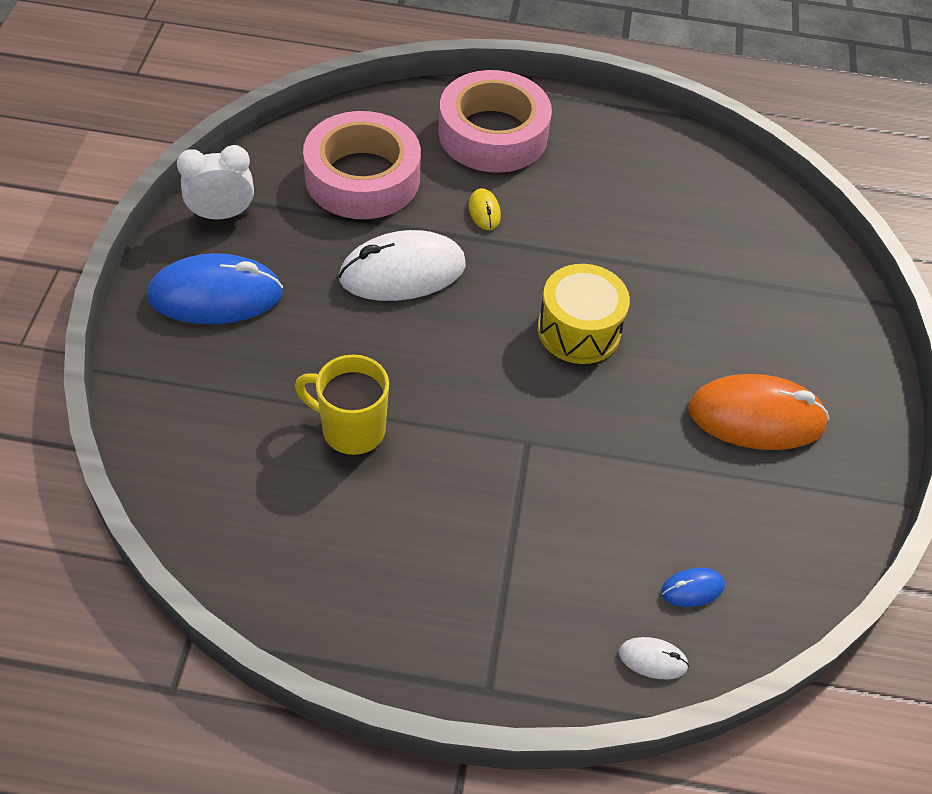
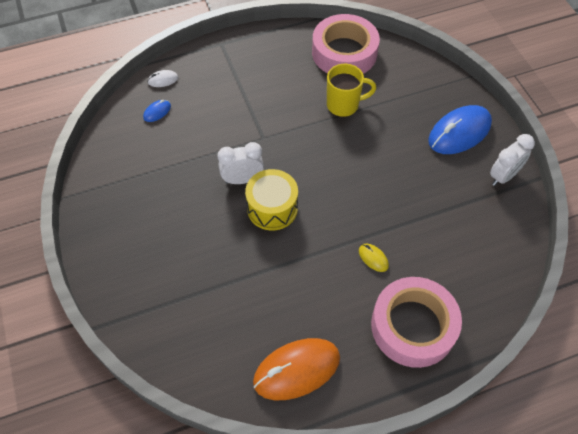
camera: 155 degrees right, 5 degrees up
pink tape [303,111,421,219] -> pink tape moved to [312,14,380,74]
white mouse [338,230,466,301] -> none
orange mouse [688,374,829,450] -> orange mouse moved to [253,338,340,400]
none -> white clock [218,142,264,184]

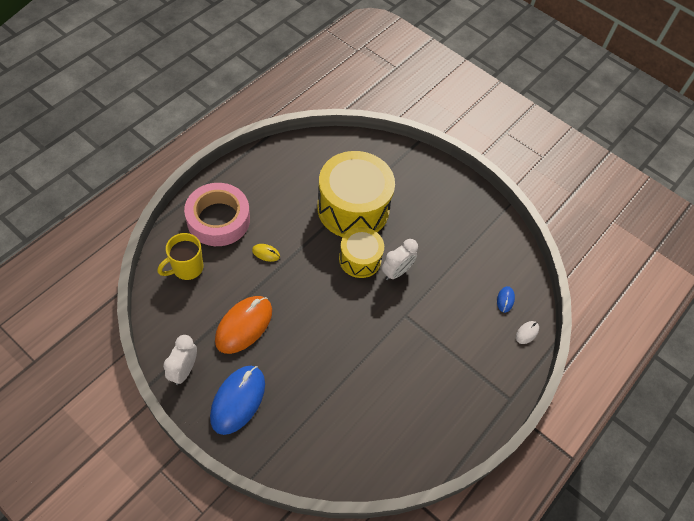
camera: 145 degrees right, 0 degrees up
orange mouse [253,338,340,400] -> orange mouse moved to [215,296,272,354]
pink tape [312,14,380,74] -> none
yellow mug [327,64,376,117] -> yellow mug moved to [158,233,203,280]
none -> yellow drum [317,151,395,237]

